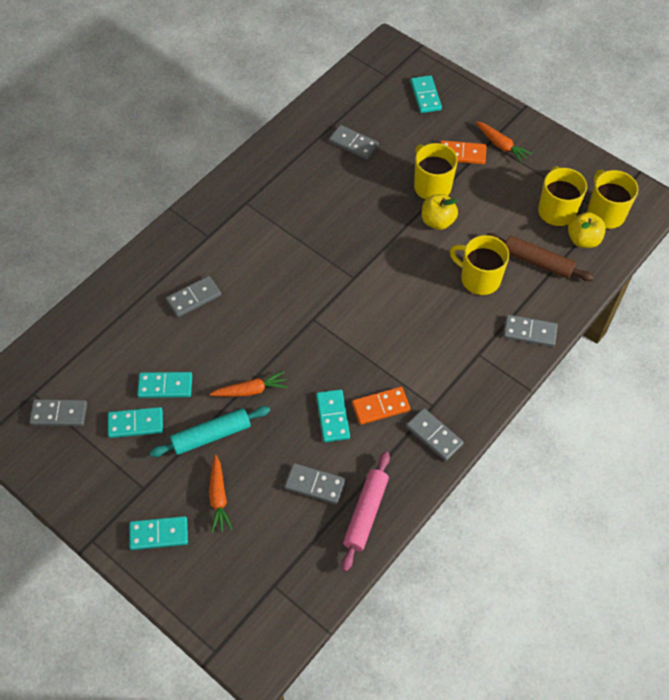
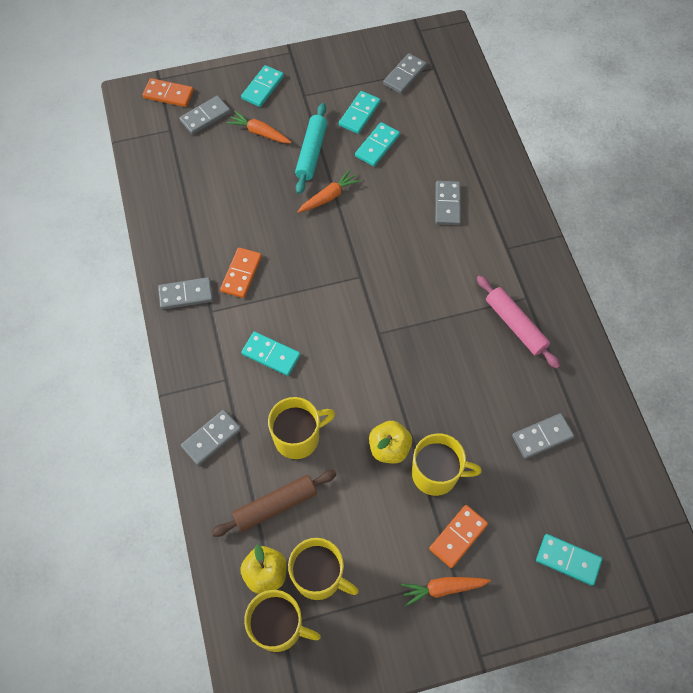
camera: 125 degrees right, 5 degrees up
orange carrot [210,371,288,397] -> orange carrot turned 150 degrees counterclockwise [297,170,361,213]
grey domino [285,463,345,504] -> grey domino moved to [179,96,231,135]
turquoise domino [316,389,350,442] -> turquoise domino moved to [241,332,300,376]
pink rolling pin [341,451,390,572] -> pink rolling pin moved to [477,275,560,369]
none -> orange domino [143,78,194,107]

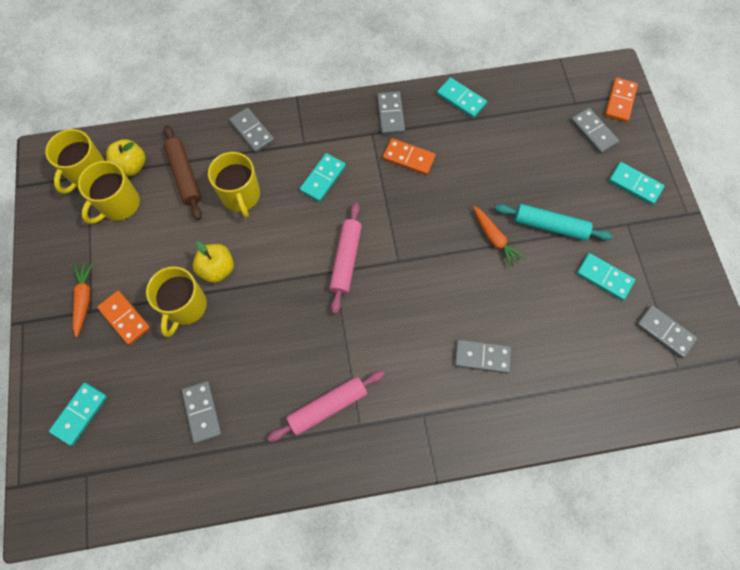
camera: 95 degrees right, 5 degrees up
orange carrot [226,111,291,143] -> none
turquoise domino [355,122,400,166] -> turquoise domino moved to [437,77,487,118]
none -> pink rolling pin [329,203,362,314]

